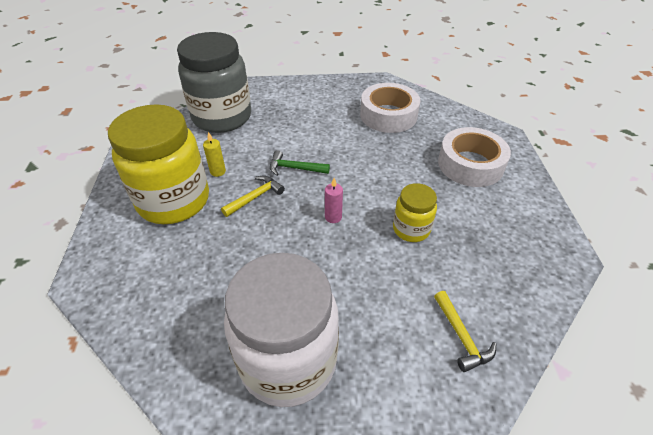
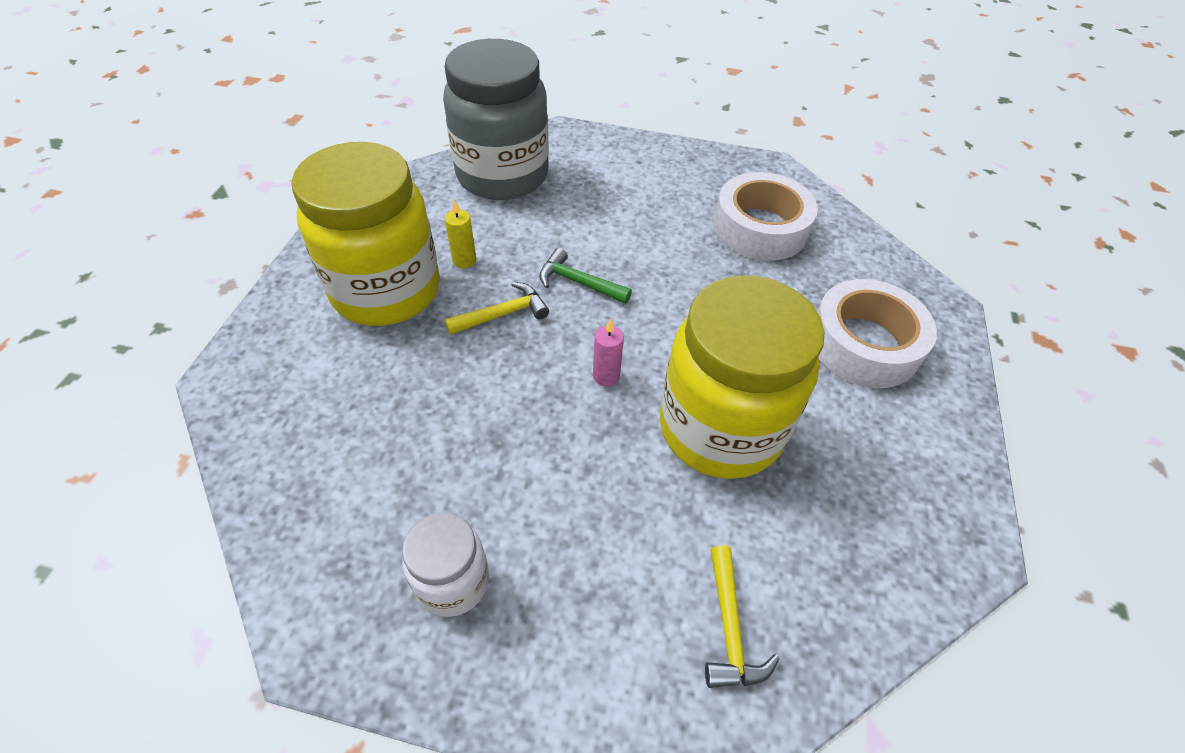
camera: 15 degrees right, 5 degrees up
white jar [224,253,339,407] -> white jar [402,513,489,617], size x0.49
yellow jar [393,183,437,242] -> yellow jar [660,276,824,479], size x2.03

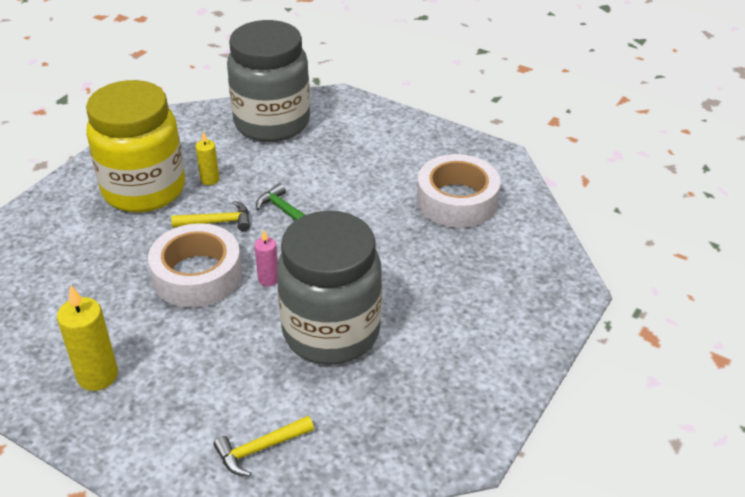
camera: 20 degrees right, 10 degrees down
white jar [402,513,489,617] -> yellow candle [57,285,118,391]
yellow jar [660,276,824,479] -> grey jar [277,211,382,364]
yellow hammer [705,546,779,688] -> yellow hammer turned 45 degrees clockwise [213,416,314,477]
white tape [817,279,937,388] -> white tape moved to [148,223,242,308]

